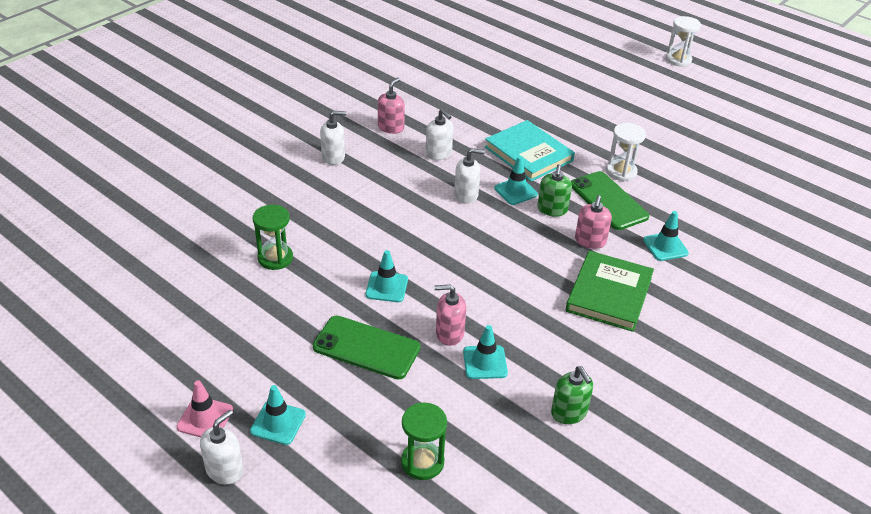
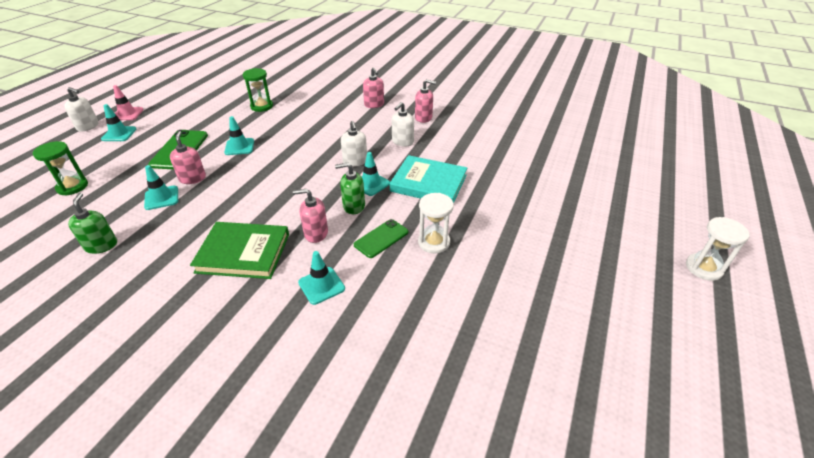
camera: 75 degrees right, 0 degrees up
white soap dispenser [320,111,346,165] -> pink soap dispenser [363,67,384,108]
turquoise book [485,120,575,181] -> turquoise book turned 75 degrees clockwise [390,155,467,203]
green soap dispenser [551,366,593,424] -> green soap dispenser turned 120 degrees clockwise [68,193,117,254]
green phone [571,171,649,230] -> green phone [354,219,409,258], size x0.65

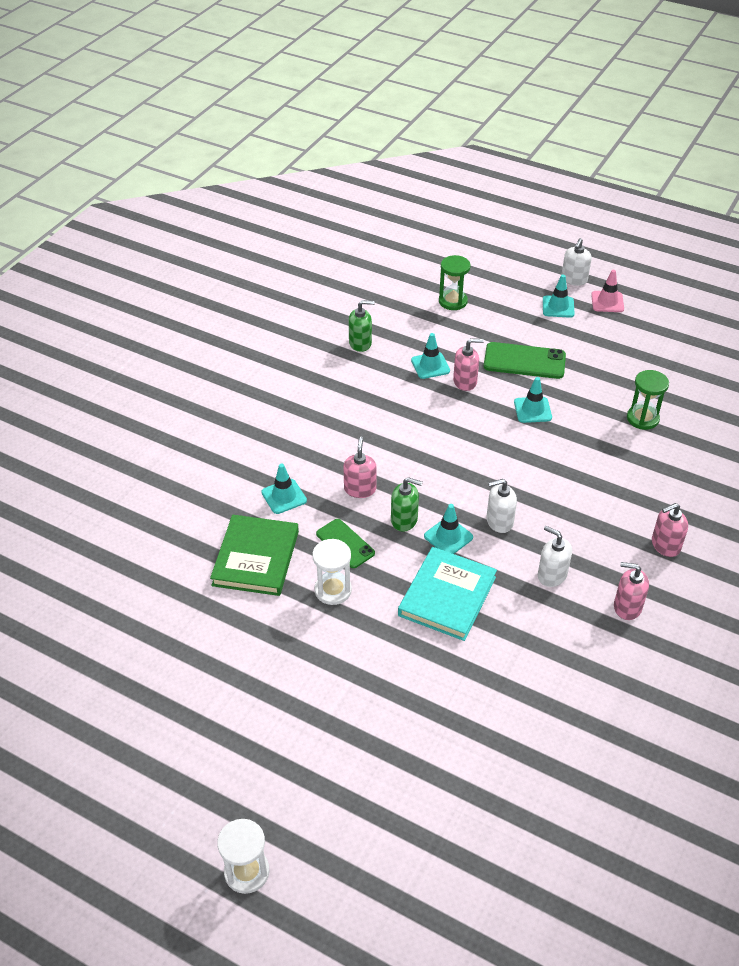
camera: 95 degrees right, 5 degrees up
green book [190,222,289,279] -> green book moved to [210,515,299,596]
green soap dispenser [335,163,365,214] -> green soap dispenser turned 105 degrees clockwise [391,477,422,532]
pink soap dispenser [415,79,436,123] -> pink soap dispenser turned 90 degrees clockwise [614,562,649,620]

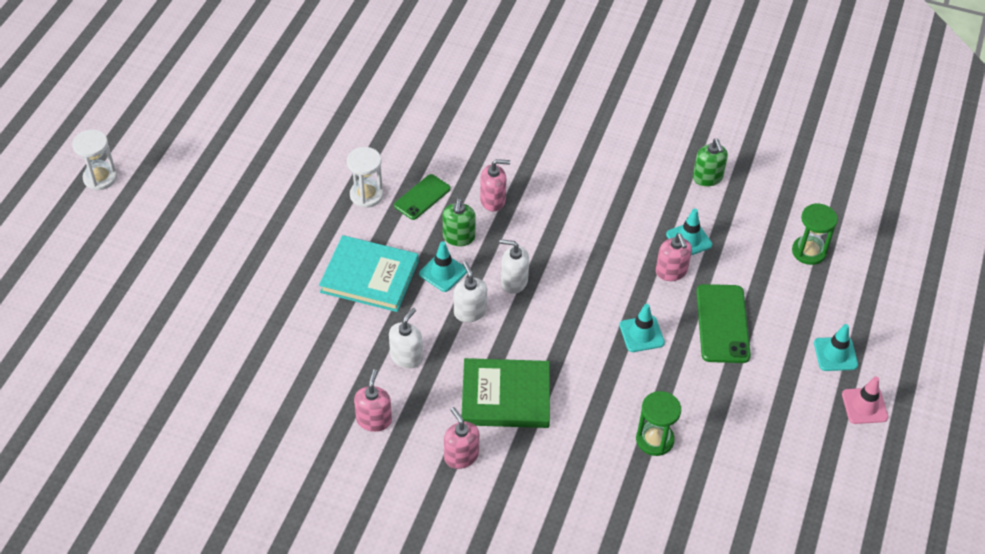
camera: 80 degrees right, 5 degrees up
green book [210,515,299,596] -> green book moved to [462,358,550,428]
turquoise traffic cone [261,463,307,514] -> none
white soap dispenser [562,238,592,286] -> white soap dispenser moved to [499,239,529,294]

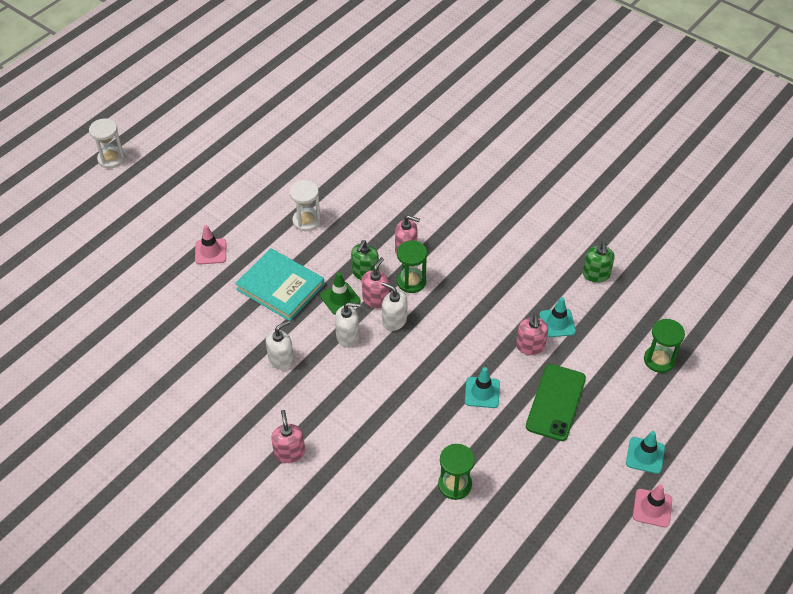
camera: 20 degrees right, 0 degrees up
pink soap dispenser [354,369,392,432] -> pink soap dispenser moved to [362,258,390,309]
green phone [394,174,451,220] -> none
turquoise traffic cone [419,241,467,292] -> green traffic cone [320,272,360,315]
white soap dispenser [454,262,487,322] -> white soap dispenser turned 90 degrees clockwise [335,303,361,347]
green book [462,358,550,428] -> none
none -> pink traffic cone [195,225,226,265]
none -> green hourglass [397,241,427,293]

